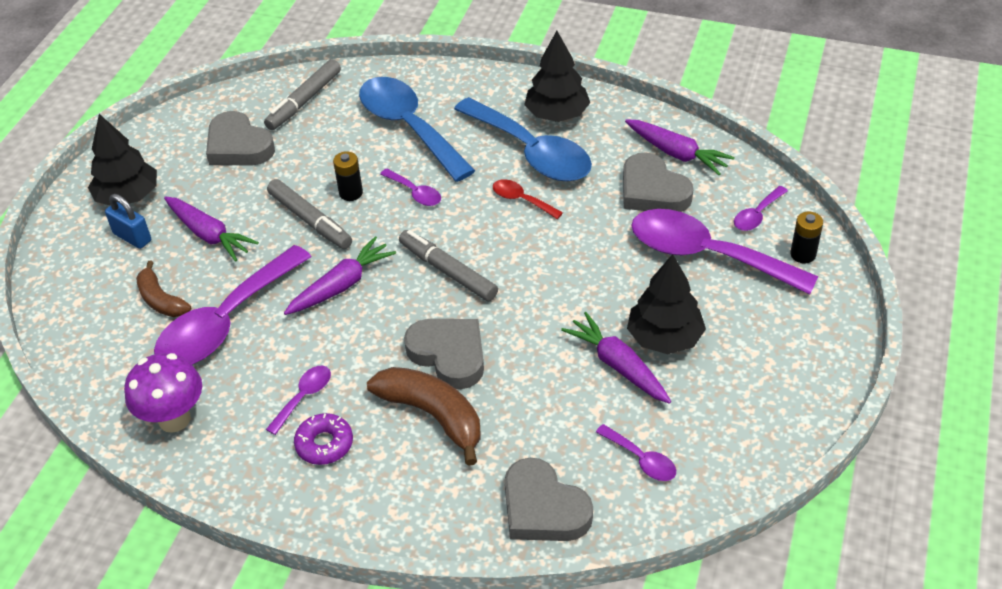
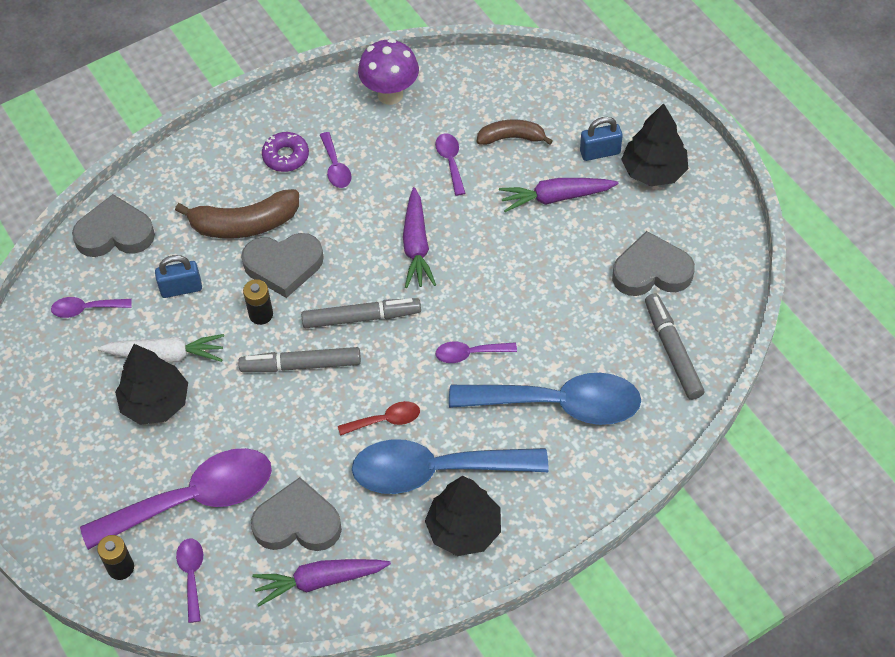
camera: 130 degrees right, 10 degrees up
purple spoon [154,245,311,365] -> purple spoon [435,133,465,196], size x0.44
grey marker [267,179,352,249] -> grey marker moved to [238,347,361,372]
black battery [333,151,363,201] -> black battery moved to [243,279,273,325]
purple carrot [561,312,671,404] -> white carrot [98,334,224,363]
none -> blue padlock [155,255,202,298]

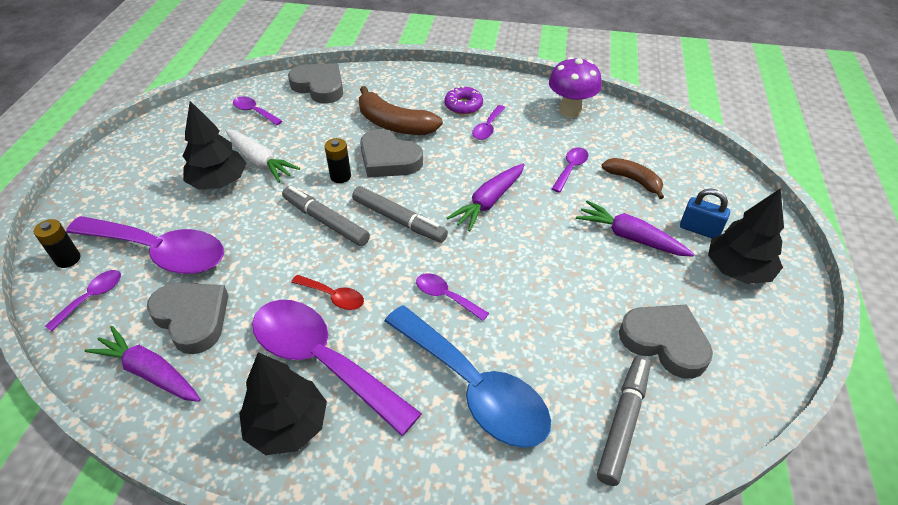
camera: 40 degrees right, 10 degrees down
blue padlock [155,255,202,298] -> none
blue spoon [352,439,549,494] -> purple spoon [252,300,422,436]

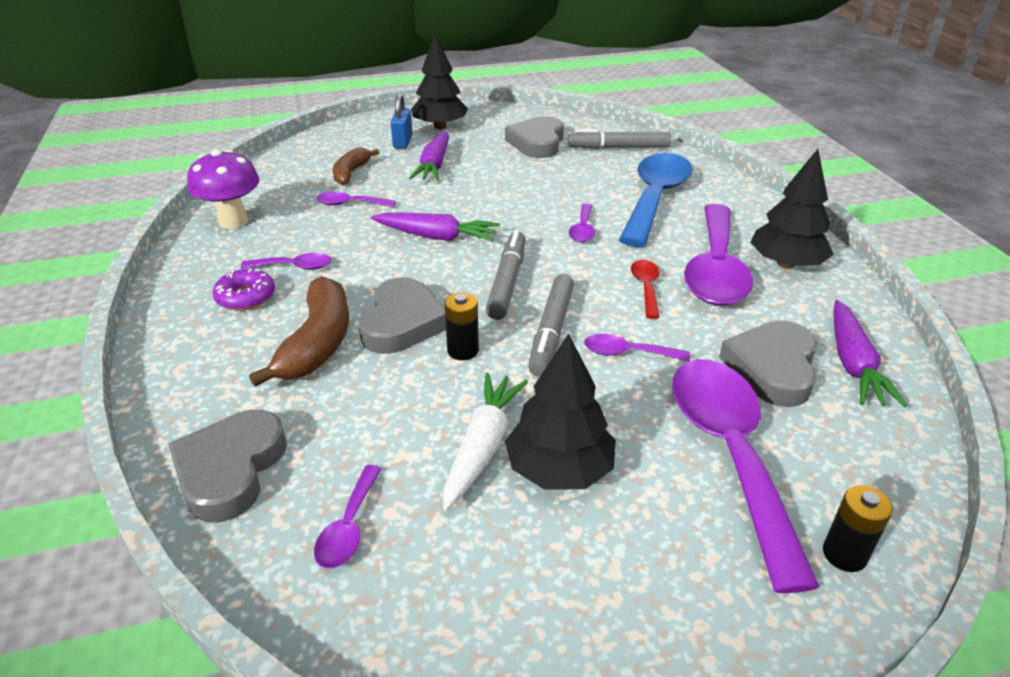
camera: 115 degrees left, 10 degrees down
purple spoon [45,270,121,331] -> purple spoon moved to [584,334,690,361]

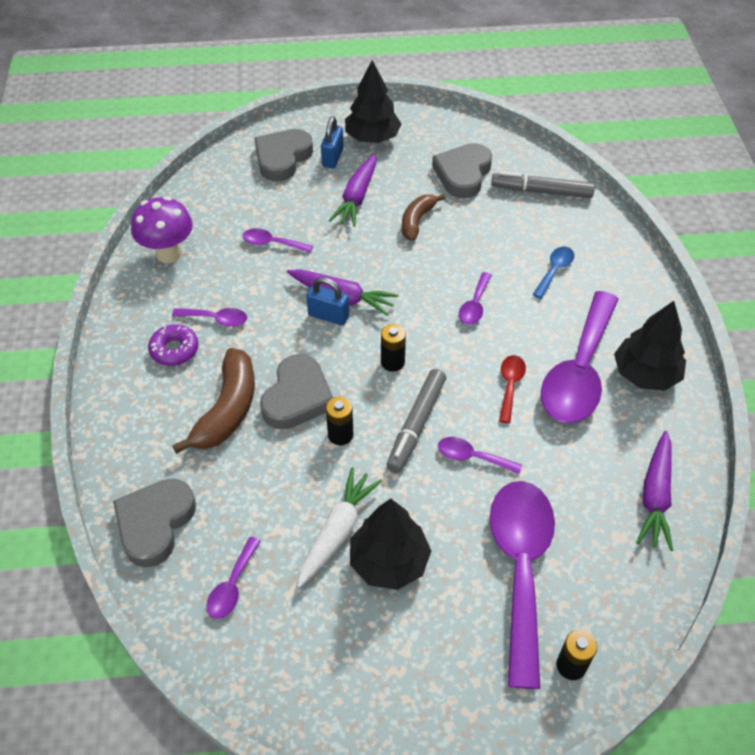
camera: 10 degrees right, 15 degrees up
brown banana [333,147,379,185] -> brown banana moved to [402,194,445,241]
grey marker [485,230,526,320] -> black battery [381,324,406,372]
blue spoon [619,153,693,247] -> blue spoon [532,246,574,299], size x0.44
grey heart [719,321,817,407] -> grey heart moved to [254,129,313,182]
none -> blue padlock [306,277,349,325]

